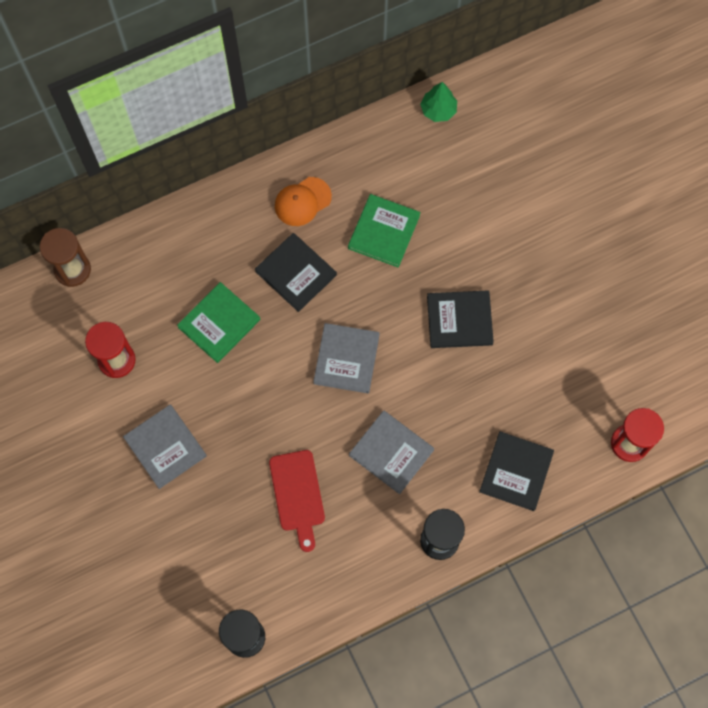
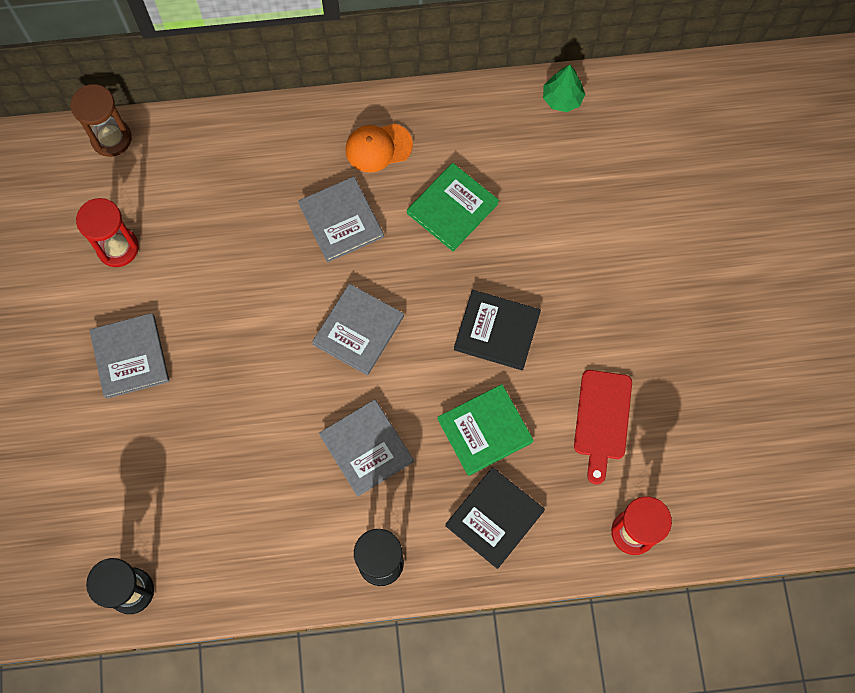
camera: 20 degrees right, 0 degrees up
green book [177,282,260,363] -> green book moved to [438,384,534,476]
black book [255,233,337,312] -> grey book [298,176,384,262]
red cutting board [269,450,325,552] -> red cutting board moved to [574,370,632,484]

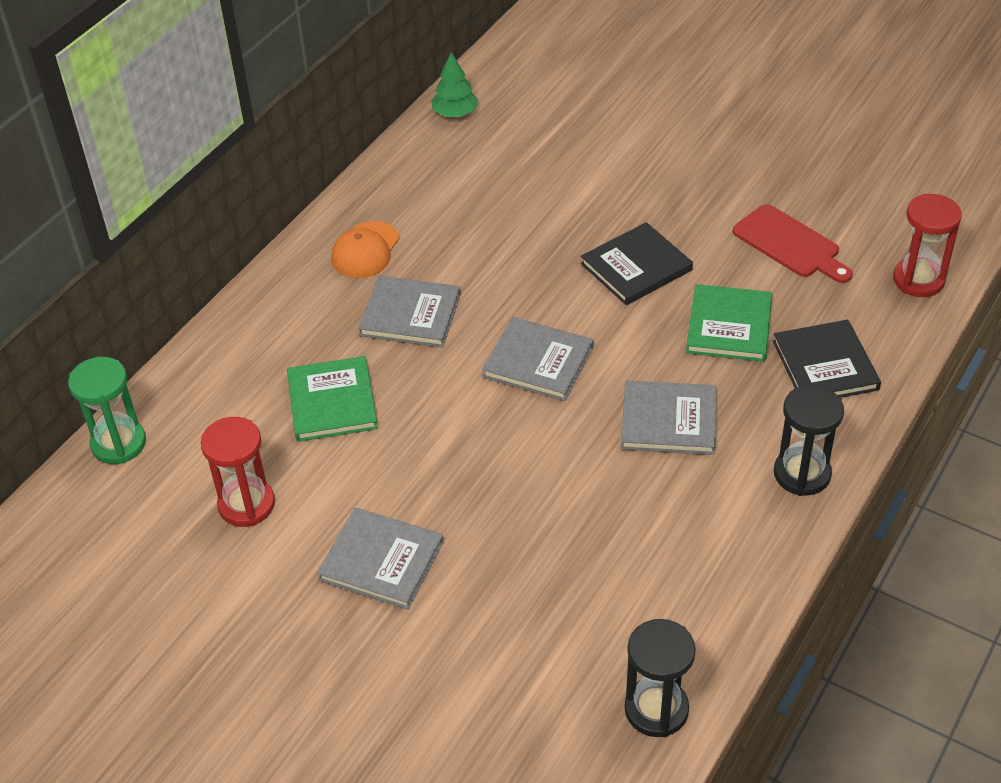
camera: 50 degrees left, 25 degrees down
brown hourglass [71,84,132,157] -> green hourglass [68,357,146,464]
grey book [312,284,404,375] -> grey book turned 45 degrees counterclockwise [482,317,593,401]
green book [407,163,499,251] -> green book moved to [287,356,378,442]

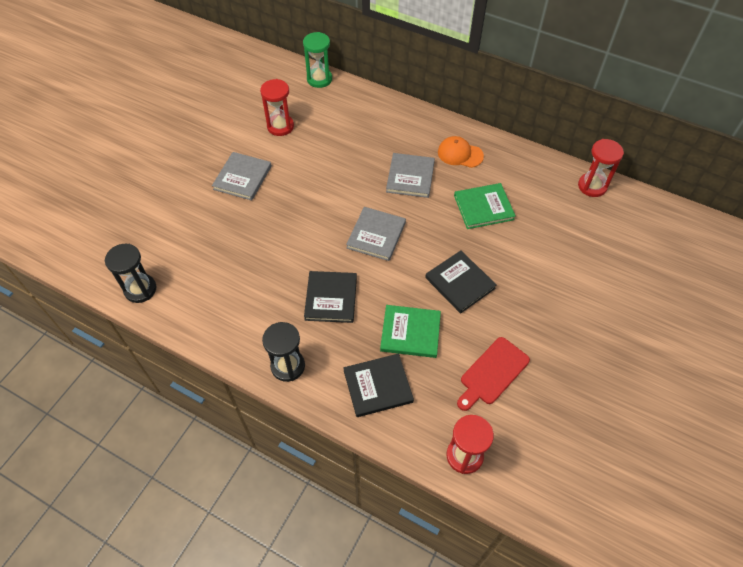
camera: 85 degrees right, 10 degrees up
green book [287,356,378,442] -> green book moved to [454,183,516,229]
green tree [431,52,478,117] -> red hourglass [578,139,624,197]
grey book [621,381,716,455] -> black book [304,271,357,323]

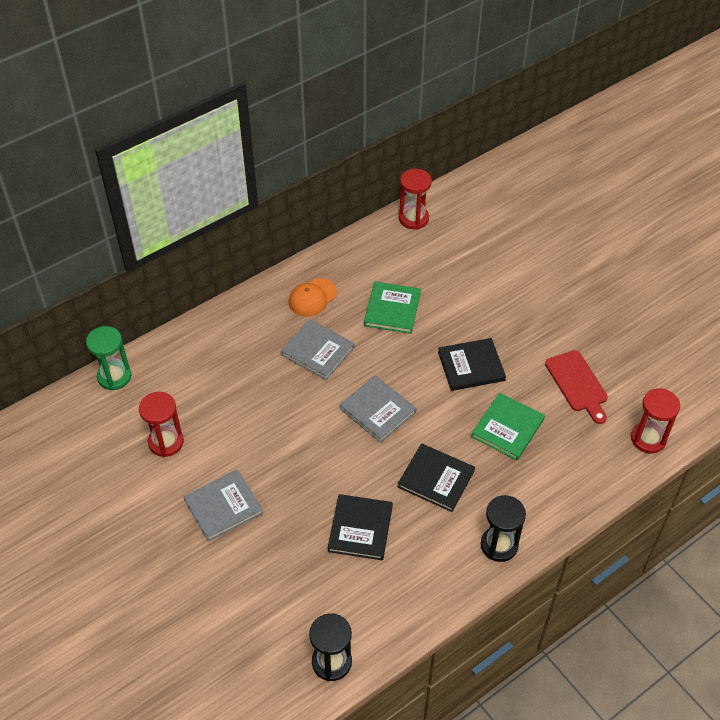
camera: 65 degrees left, 5 degrees down
grey book [212,152,272,201] -> grey book turned 75 degrees counterclockwise [183,470,263,542]
black book [343,354,414,417] -> black book moved to [328,494,393,560]

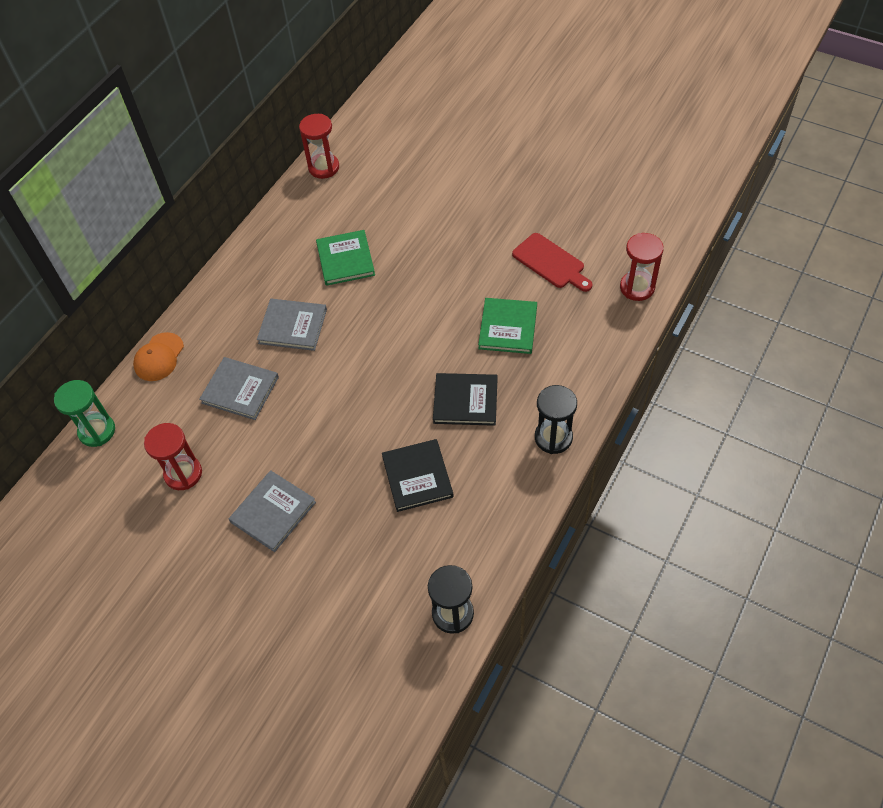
camera: 20 degrees left, 5 degrees up
orange cap [289,278,337,317] -> orange cap moved to [133,332,184,381]
grey book [340,376,416,443] -> grey book moved to [199,357,279,420]
black book [438,338,506,391] -> none

